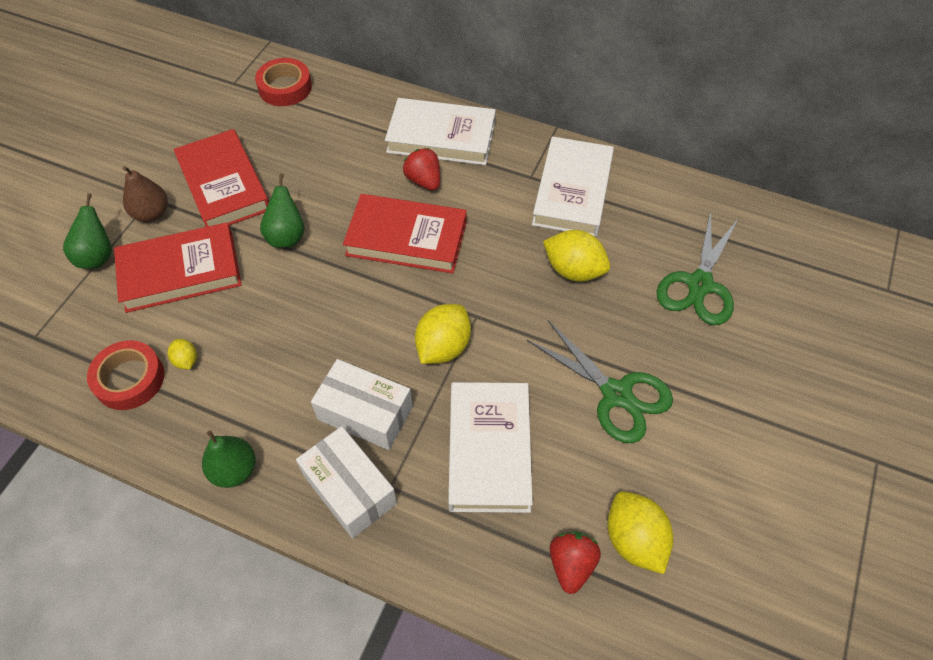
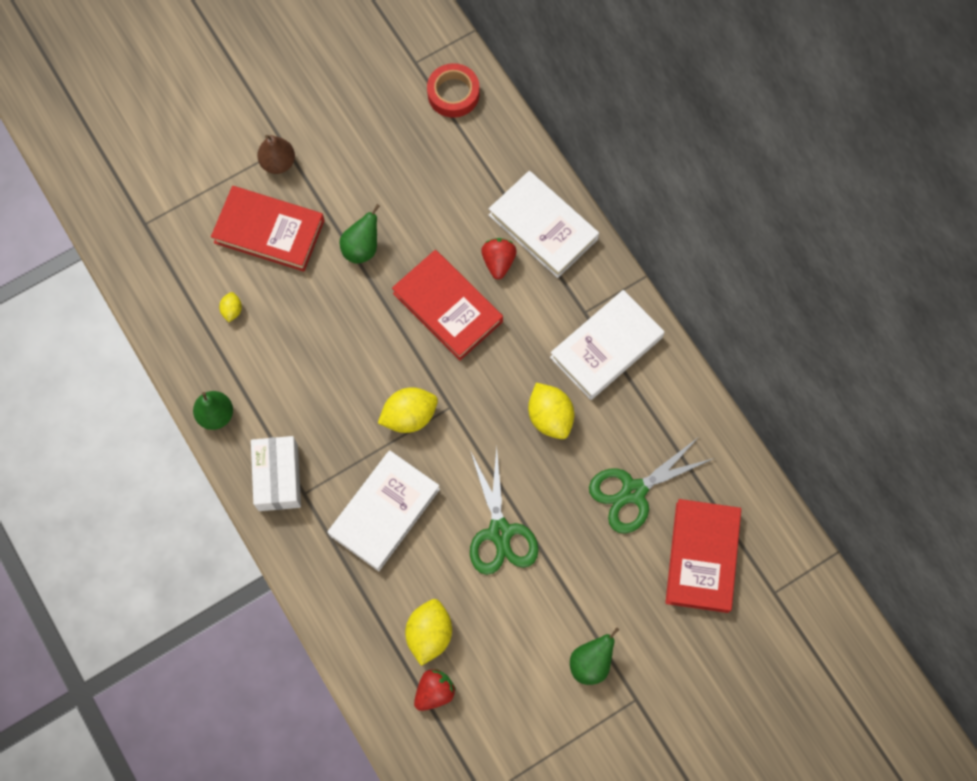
camera: 35 degrees right, 15 degrees up
green pear [63,193,112,269] -> green pear moved to [570,627,619,685]
red tape [87,340,164,410] -> none
red book [173,129,269,227] -> red book moved to [665,499,741,613]
white box [311,359,413,450] -> none
red strawberry [550,531,601,594] -> red strawberry moved to [414,669,456,711]

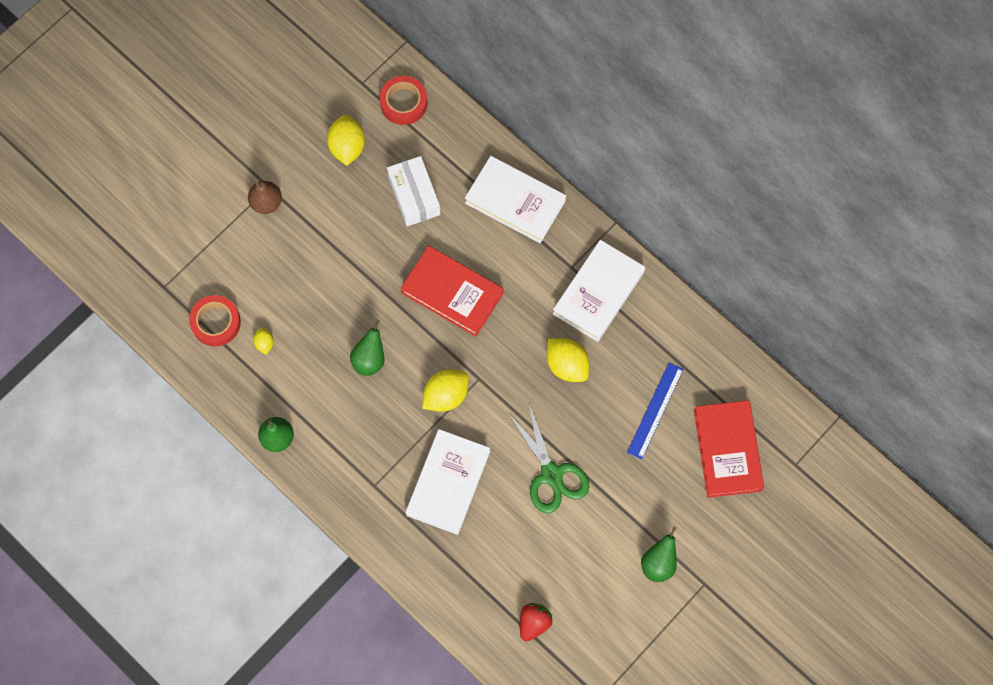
camera: 15 degrees left, 0 degrees up
red book [211,186,325,272] -> none
white box [251,436,301,511] -> white box moved to [387,156,440,226]
green pear [340,204,380,264] -> green pear moved to [350,320,385,376]
yellow lemon [405,599,452,666] -> yellow lemon moved to [327,115,365,166]
red strawberry [481,238,517,279] -> none
green scissors [589,436,714,534] -> blue ruler [627,363,684,459]
none -> red tape [189,295,241,346]

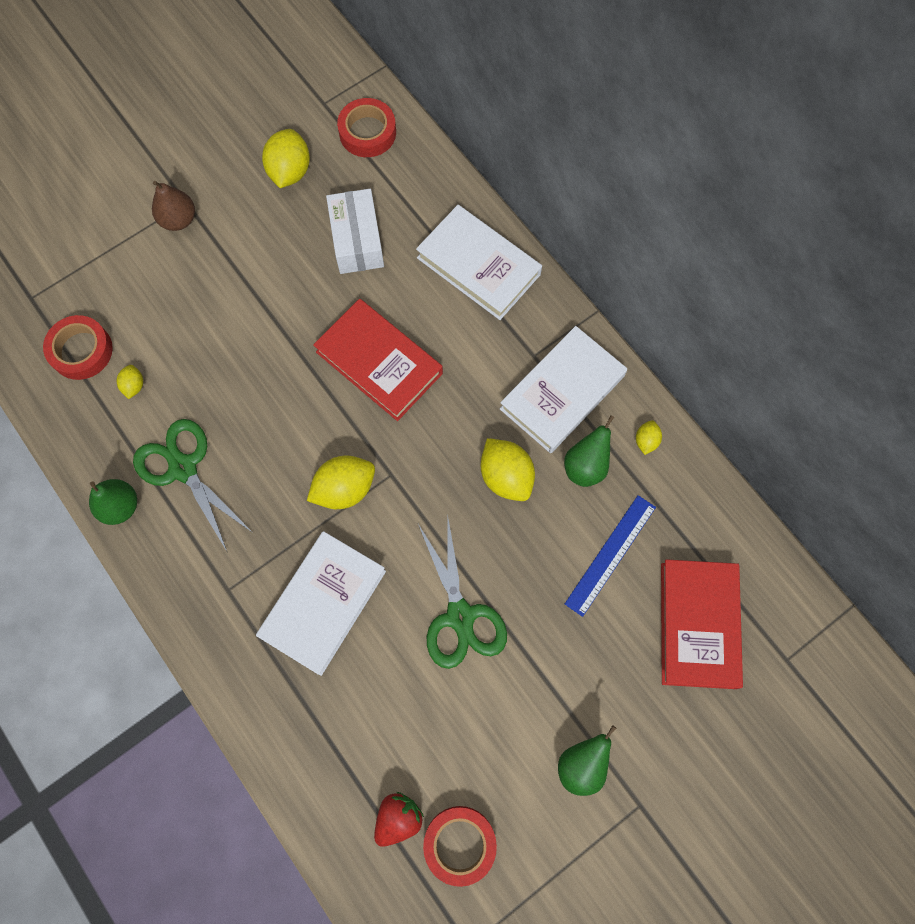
camera: 10 degrees right, 0 degrees up
green pear [350,320,385,376] -> green pear moved to [564,415,614,487]
none -> green scissors [133,419,253,551]
none -> red tape [423,806,497,887]
none -> yellow lemon [636,420,662,455]

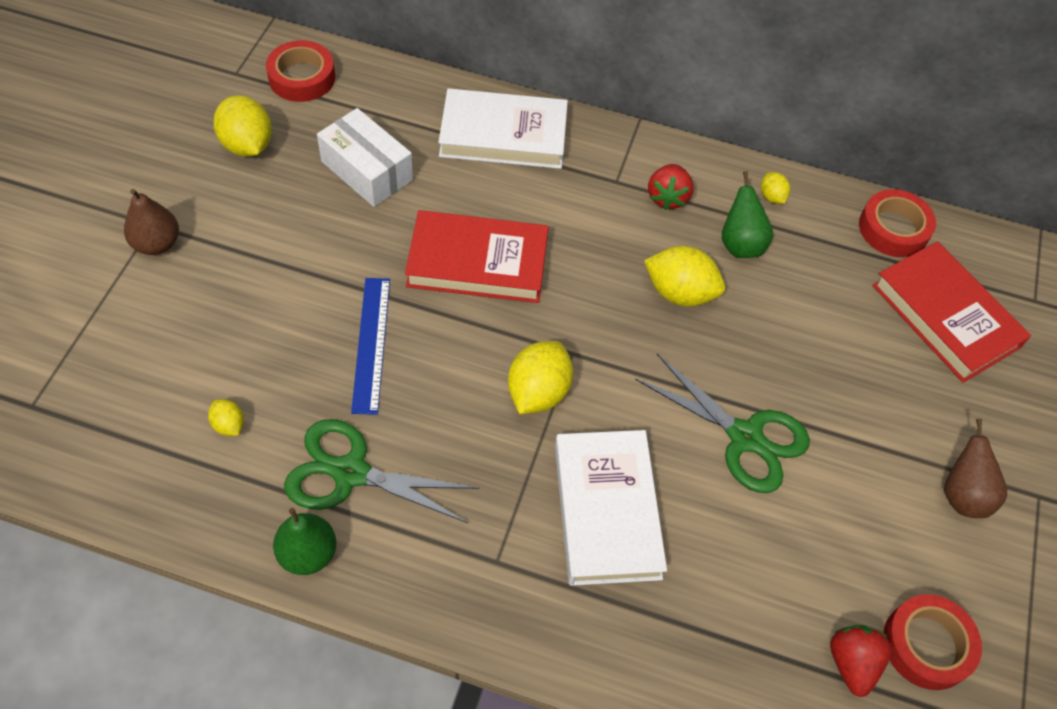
camera: 40 degrees left, 15 degrees down
red tape [43,315,113,380] -> red tape moved to [859,189,936,257]
white book [500,326,627,453] -> red strawberry [648,164,694,210]
green pear [558,725,616,796] -> brown pear [944,419,1007,518]
blue ruler [565,495,656,617] -> blue ruler moved to [351,278,390,415]

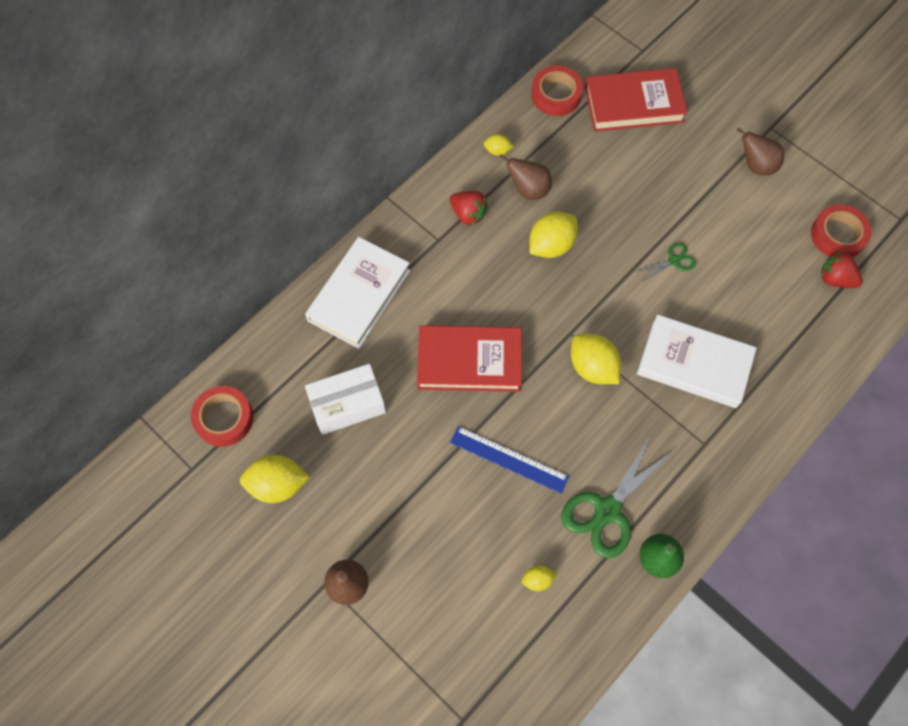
camera: 60 degrees left, 10 degrees up
red book [405,210,548,303] -> red book turned 60 degrees clockwise [417,325,522,392]
green scissors [635,354,810,493] -> green scissors [635,243,696,282], size x0.50
green pear [722,171,773,258] -> brown pear [499,154,552,200]

